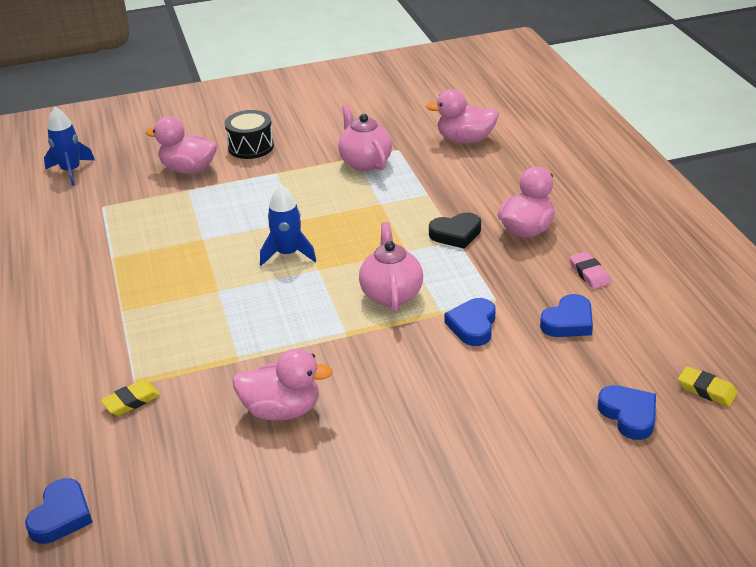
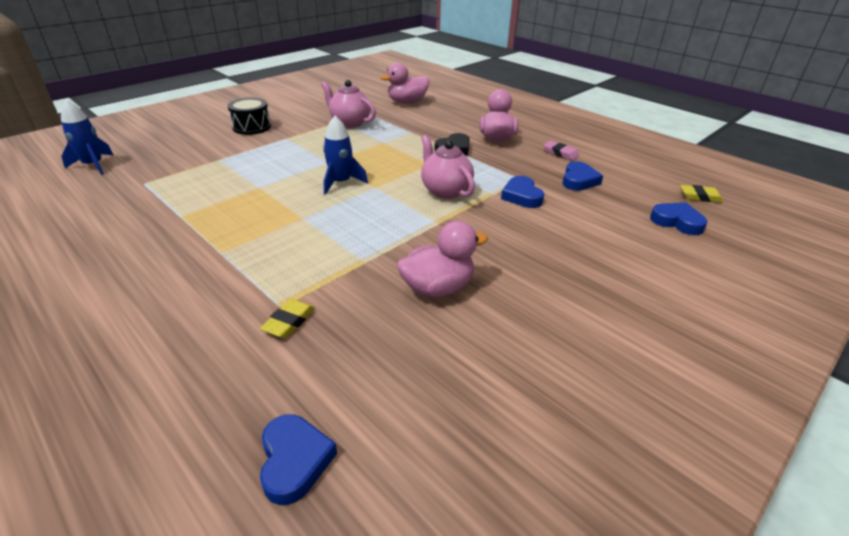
camera: 30 degrees left, 0 degrees up
pink duck [145,117,217,174] -> none

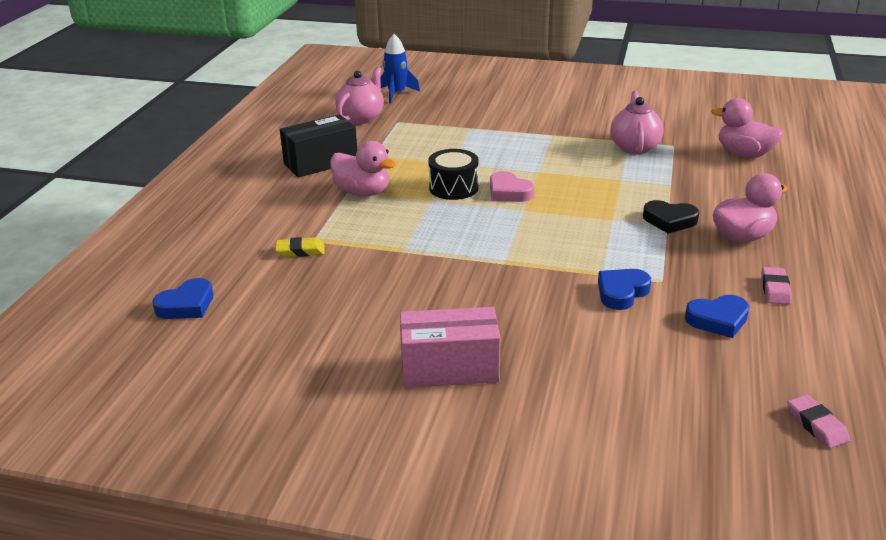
camera: 60 degrees right, 5 degrees down
black drum [228,98,271,135] -> black drum moved to [428,149,479,200]
blue rocket [323,116,368,195] -> pink heart [490,171,534,202]
pink duck [397,221,488,297] -> pink duck moved to [330,141,396,197]
pink teapot [421,135,475,199] -> pink teapot moved to [335,67,384,124]
blue heart [650,203,707,235] -> none
yellow eraser [680,185,723,202] -> pink eraser [788,394,850,449]
none -> black box [280,114,357,177]
none -> pink box [400,307,500,388]

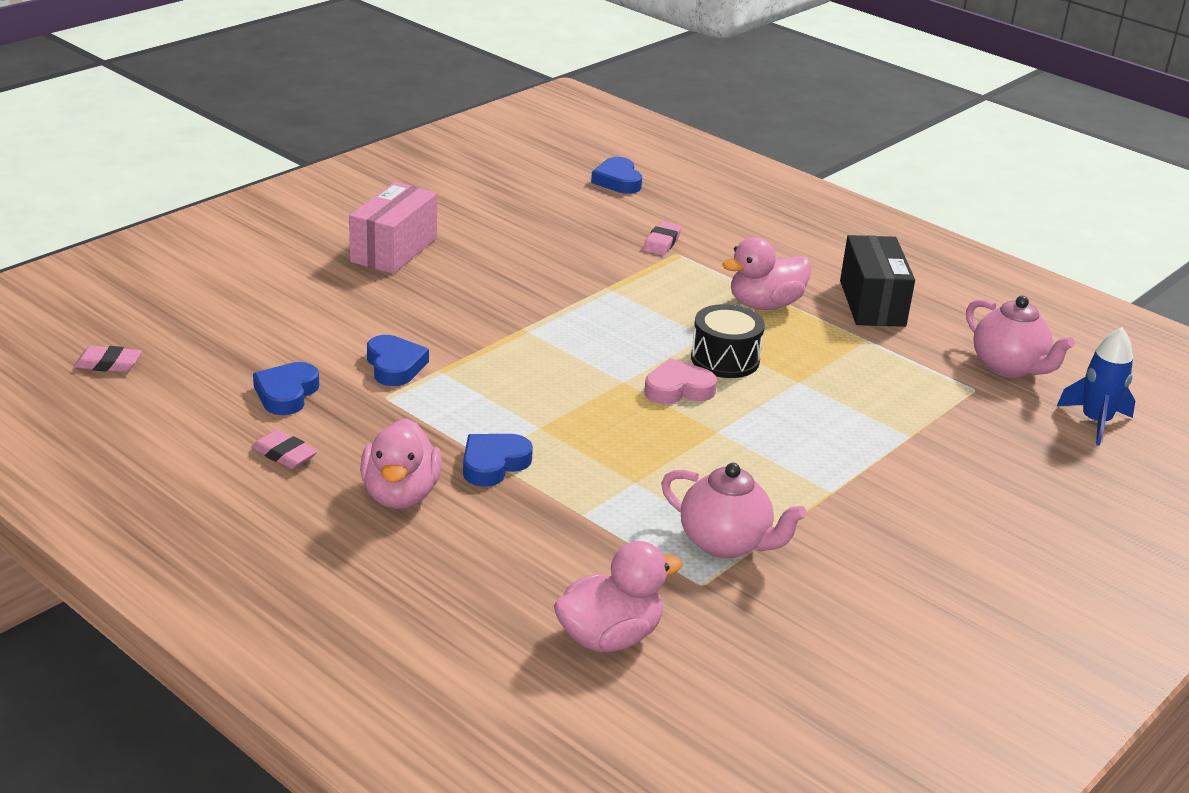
camera: 115 degrees right, 0 degrees up
yellow eraser [275,237,325,257] -> pink eraser [643,221,682,256]
black heart [643,200,699,234] -> blue heart [463,434,533,487]

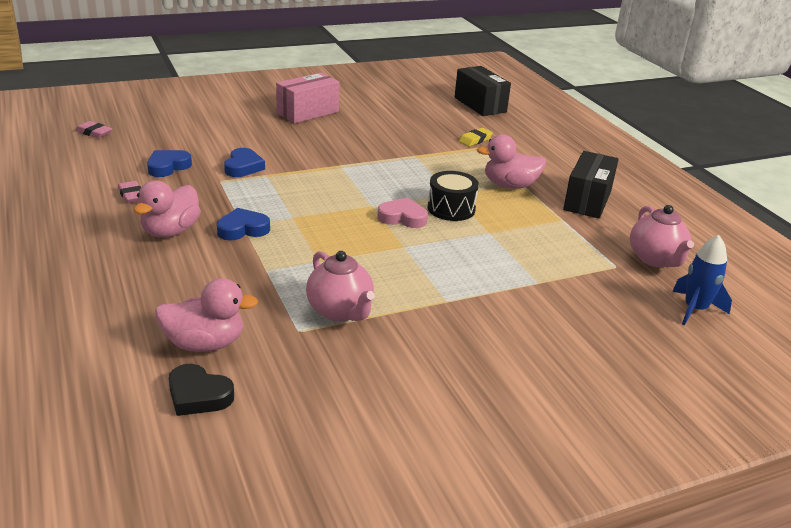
camera: 25 degrees right, 0 degrees up
blue heart [591,157,642,194] -> black box [455,66,511,116]
pink eraser [643,221,682,256] -> yellow eraser [459,128,493,147]
none -> black heart [169,364,234,416]

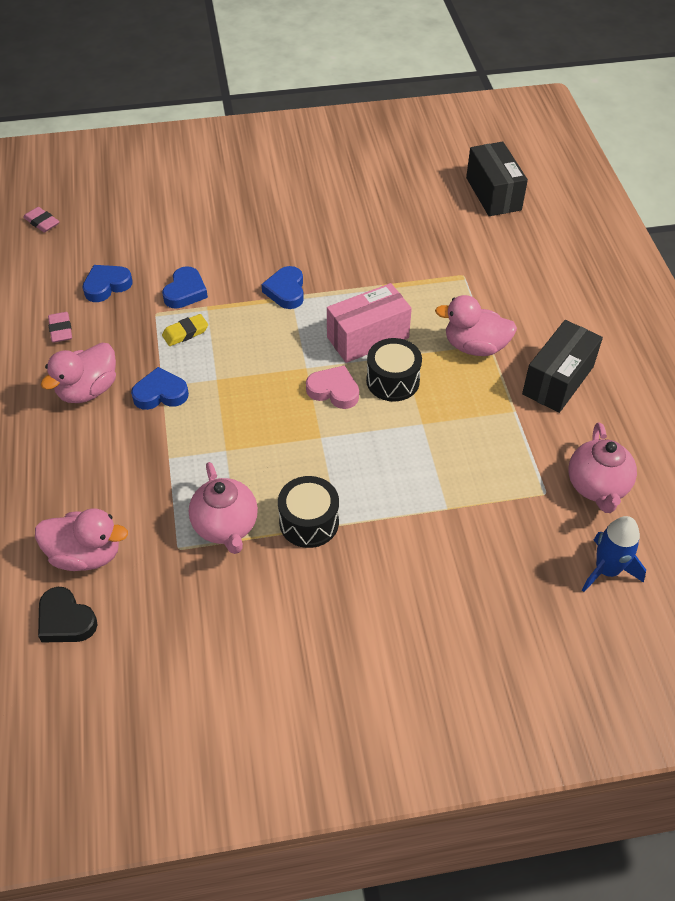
camera: 15 degrees right, 20 degrees up
pink box [276,73,340,123] -> pink box moved to [327,283,412,363]
yellow eraser [459,128,493,147] -> yellow eraser moved to [162,314,208,346]
none -> blue heart [262,266,304,309]
none -> black drum [278,476,339,548]

